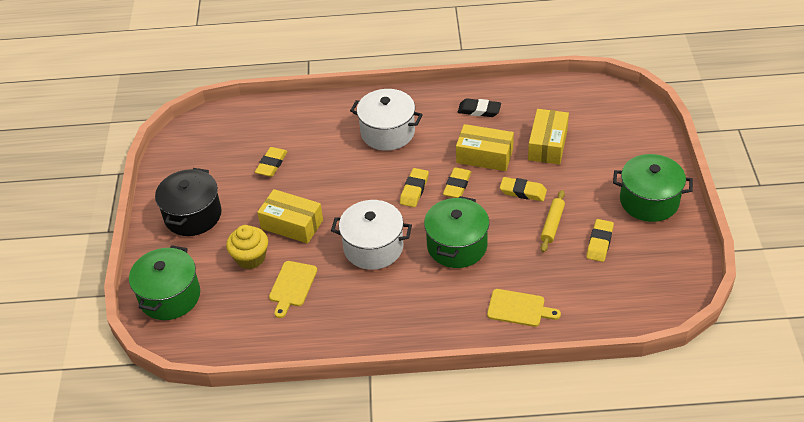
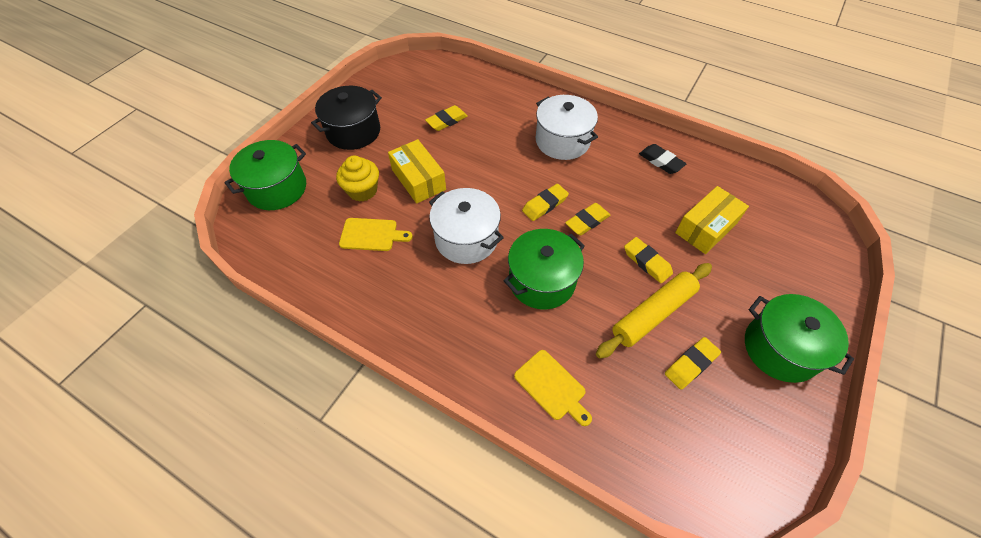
camera: 30 degrees right, 10 degrees up
yellow cutting board [269,261,317,318] -> yellow cutting board turned 135 degrees counterclockwise [339,218,413,251]
yellow box [456,124,514,171] -> none
yellow rolling pin [541,190,565,252] -> yellow rolling pin [596,263,712,359], size x1.65

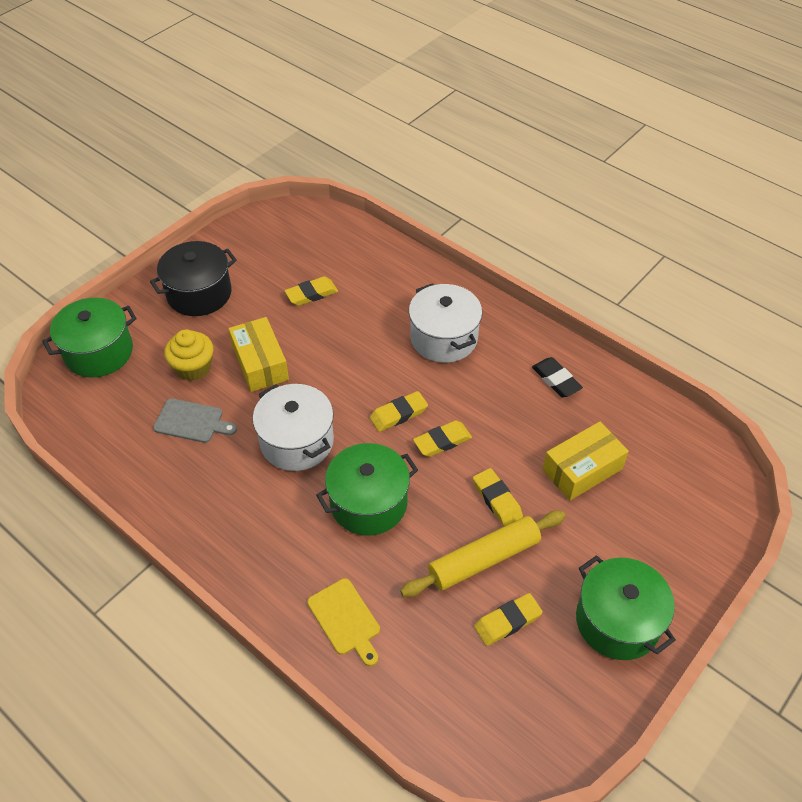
camera: 10 degrees right, 5 degrees down
yellow cutting board [339,218,413,251] -> grey cutting board [153,398,237,443]

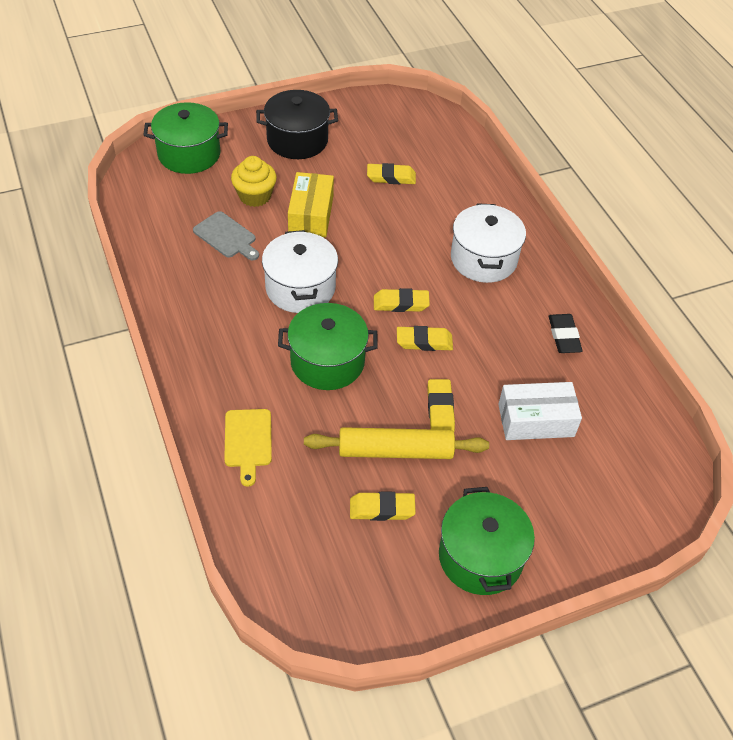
camera: 25 degrees right, 0 degrees up
yellow box [543,422,629,501] -> white box [498,382,582,440]

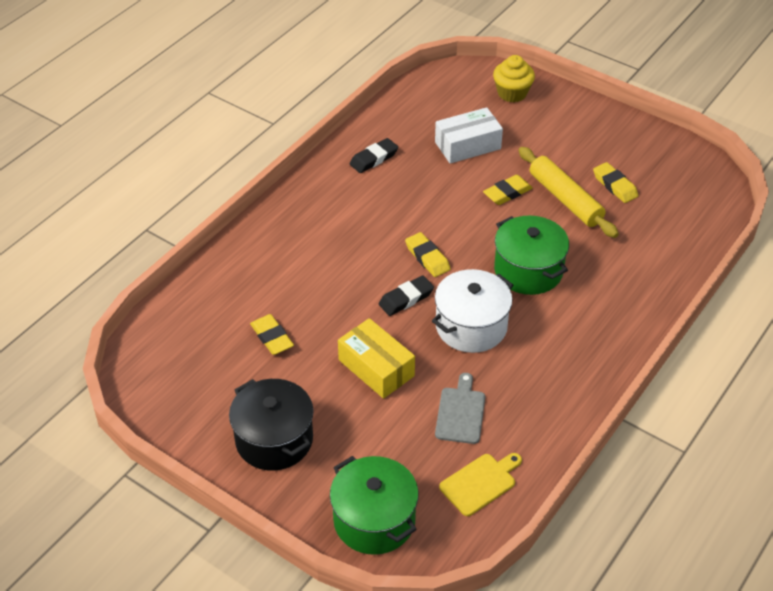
camera: 120 degrees left, 5 degrees down
yellow cutting board [224,409,272,487] -> yellow cutting board moved to [439,453,522,516]
yellow cupcake [231,156,277,207] -> yellow cupcake moved to [493,55,535,102]
yellow box [288,172,334,237] -> yellow box turned 75 degrees clockwise [338,318,415,399]
yellow eraser [397,326,453,351] -> none
green pot [439,487,535,595] -> none
white pot [451,203,526,283] -> none
white box [498,382,582,440] -> white box turned 75 degrees counterclockwise [435,107,503,164]
none -> black eraser [379,275,434,316]

